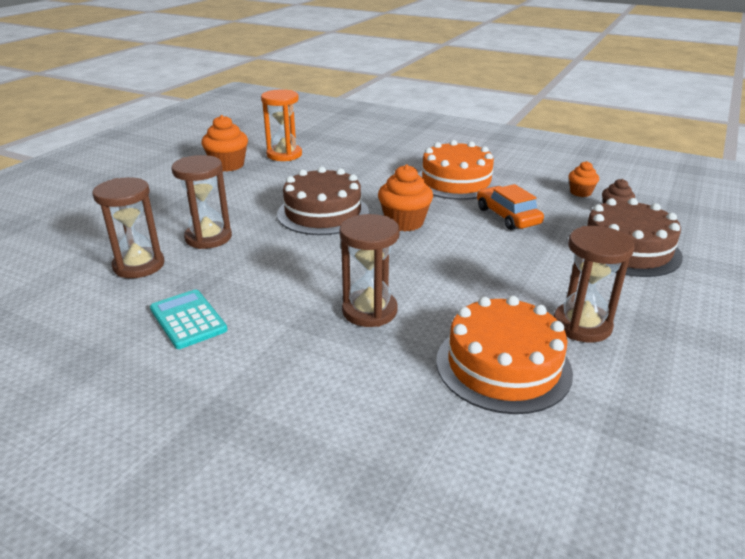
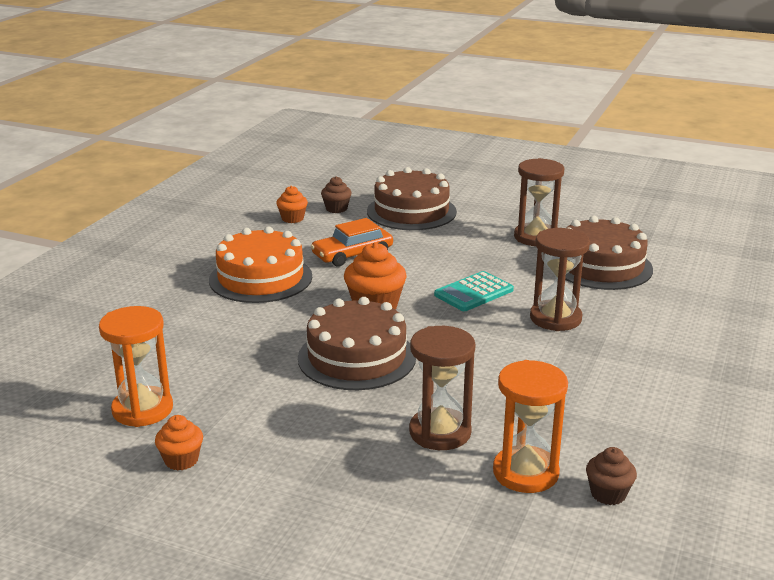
camera: 95 degrees left, 5 degrees down
brown hourglass [92,177,165,278] -> orange hourglass [493,360,568,493]
turquoise calculator [150,290,228,349] -> turquoise calculator moved to [434,271,514,311]
orange cupcake [201,115,248,171] -> orange cupcake [155,415,203,470], size x0.60
orange cake [436,296,573,414] -> brown cake [565,216,653,290]
none -> brown cupcake [586,447,637,505]

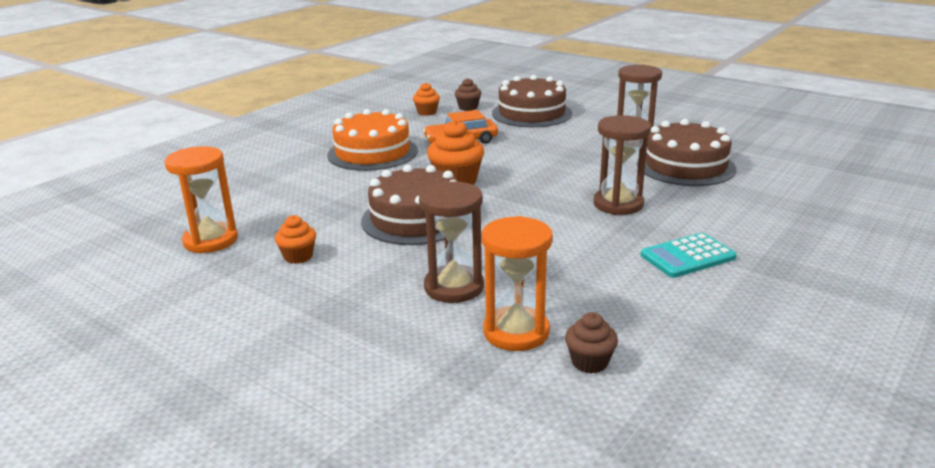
camera: 15 degrees right, 0 degrees up
orange cupcake [155,415,203,470] -> orange cupcake moved to [275,215,316,264]
turquoise calculator [434,271,514,311] -> turquoise calculator moved to [641,233,737,278]

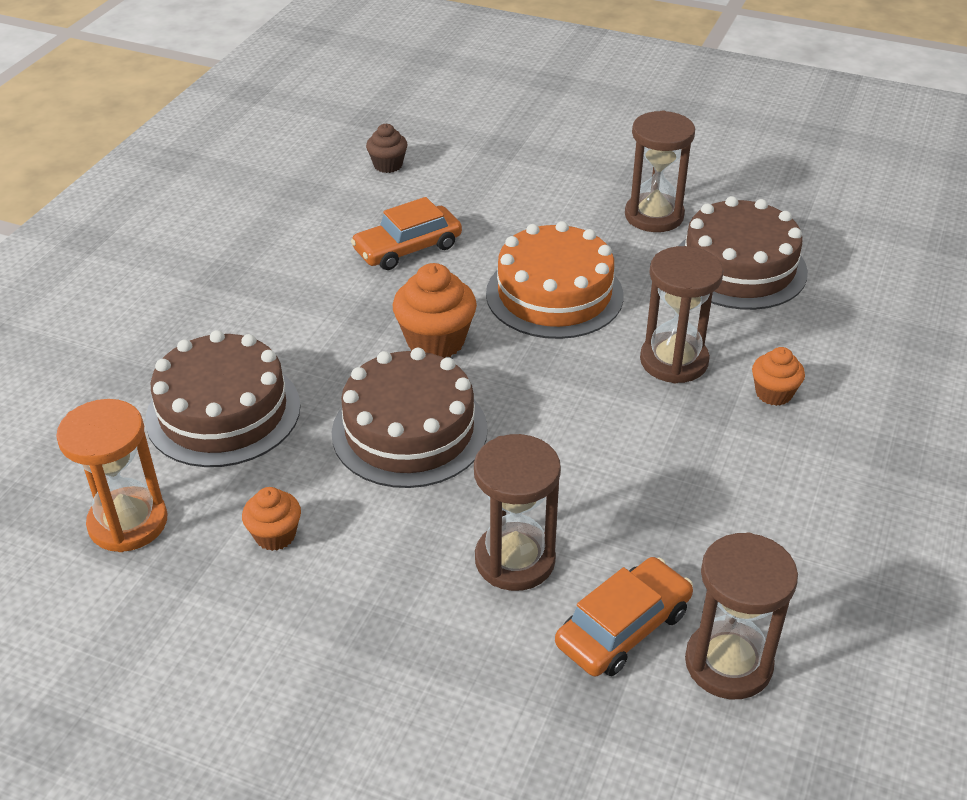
camera: 15 degrees left, 15 degrees up
orange cake [327,109,418,171] -> orange cake moved to [486,221,624,339]
orange cupcake [413,83,440,116] -> orange cupcake moved to [752,347,805,406]
orange hourglass [482,216,553,351] -> orange car [555,557,693,676]
brown cake [492,75,572,127] -> brown cake moved to [145,330,301,467]
brown cupcake [565,312,618,373] -> brown hourglass [685,532,798,699]
turquoise calculator [641,233,737,278] -> none

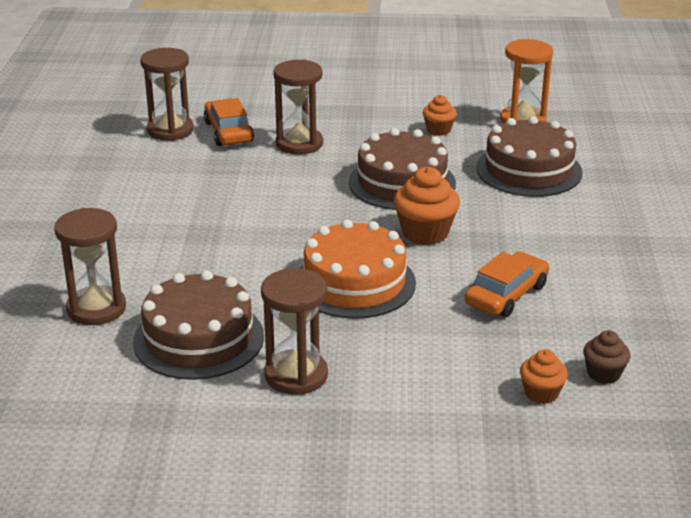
camera: 160 degrees right, 10 degrees down
orange car [555,557,693,676] -> orange car turned 135 degrees clockwise [204,98,254,146]
brown hourglass [640,246,723,383] -> brown hourglass moved to [54,208,126,325]
orange cupcake [752,347,805,406] -> orange cupcake moved to [520,349,568,404]

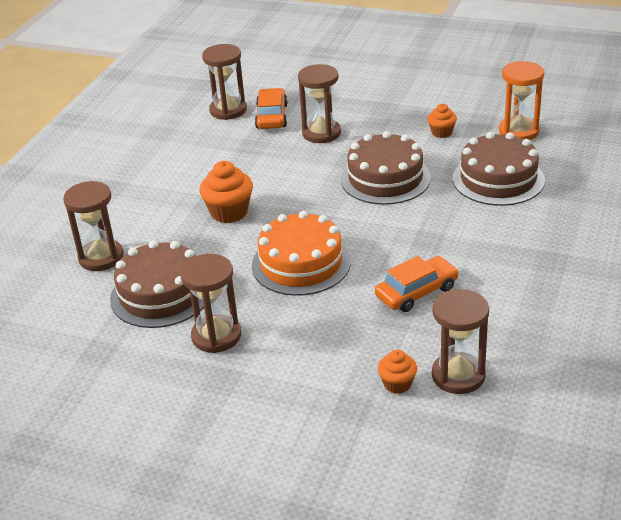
camera: 20 degrees right, 5 degrees up
orange cupcake [394,167,460,245] -> orange cupcake moved to [199,161,253,223]
brown cupcake [583,330,630,384] -> brown hourglass [432,289,489,394]

